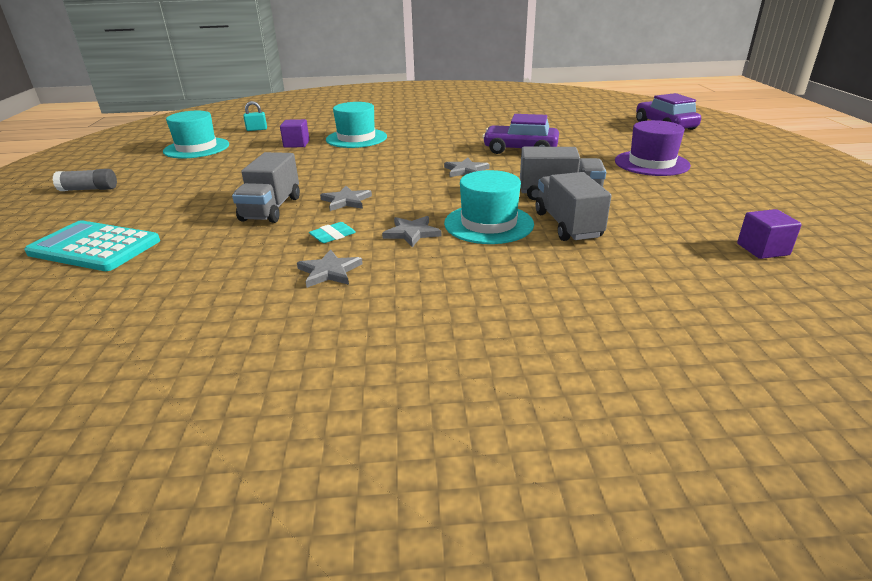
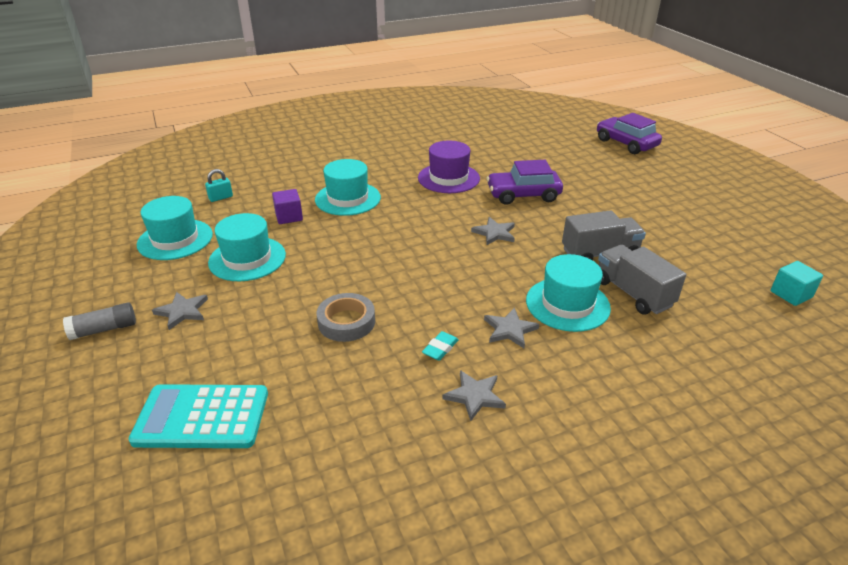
camera: 20 degrees left, 5 degrees up
grey truck [232,152,300,223] -> grey tape [317,293,375,342]
grey star [320,186,372,211] -> grey star moved to [152,292,208,330]
purple hat [615,120,691,176] -> purple hat moved to [418,140,480,193]
purple cube [737,209,802,259] -> turquoise cube [771,261,823,306]
none -> turquoise hat [208,213,286,281]

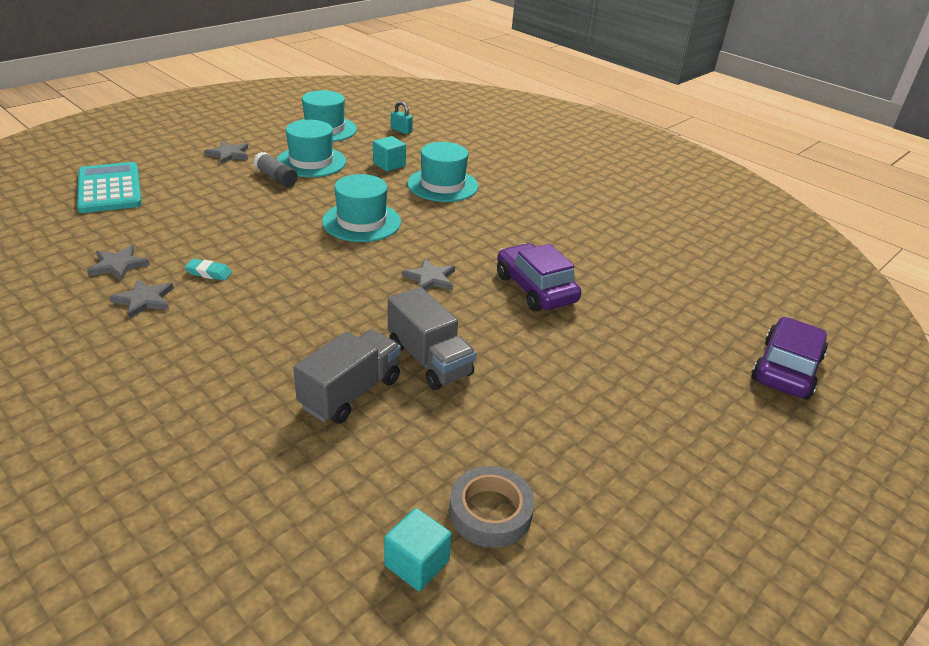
camera: 65 degrees right, 0 degrees up
grey glue stick [63,303,136,340] -> grey glue stick moved to [253,152,298,187]
purple cube [272,189,303,224] -> turquoise cube [373,136,406,172]
grey tape [317,293,375,342] -> grey tape moved to [449,466,534,548]
purple hat [418,140,480,193] -> none
grey star [484,308,539,348] -> grey star moved to [87,245,150,281]
turquoise hat [526,254,611,332] -> turquoise hat moved to [322,174,401,242]

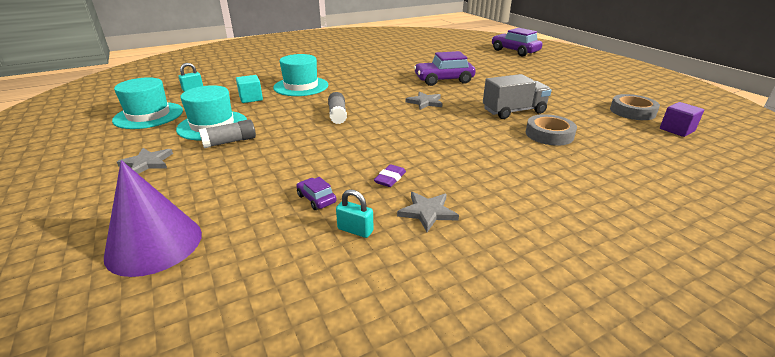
camera: 70 degrees left, 5 degrees down
turquoise calculator [77,162,142,213] -> purple cone [104,160,202,277]
grey star [87,245,150,281] -> turquoise padlock [336,189,374,238]
turquoise eraser [185,259,232,281] -> purple eraser [374,164,406,187]
grey truck [293,329,401,424] -> grey tape [526,114,577,146]
turquoise hat [322,174,401,242] -> grey glue stick [328,92,347,124]
turquoise cube [384,508,452,591] -> purple cube [660,102,704,137]
none -> purple car [296,177,337,210]

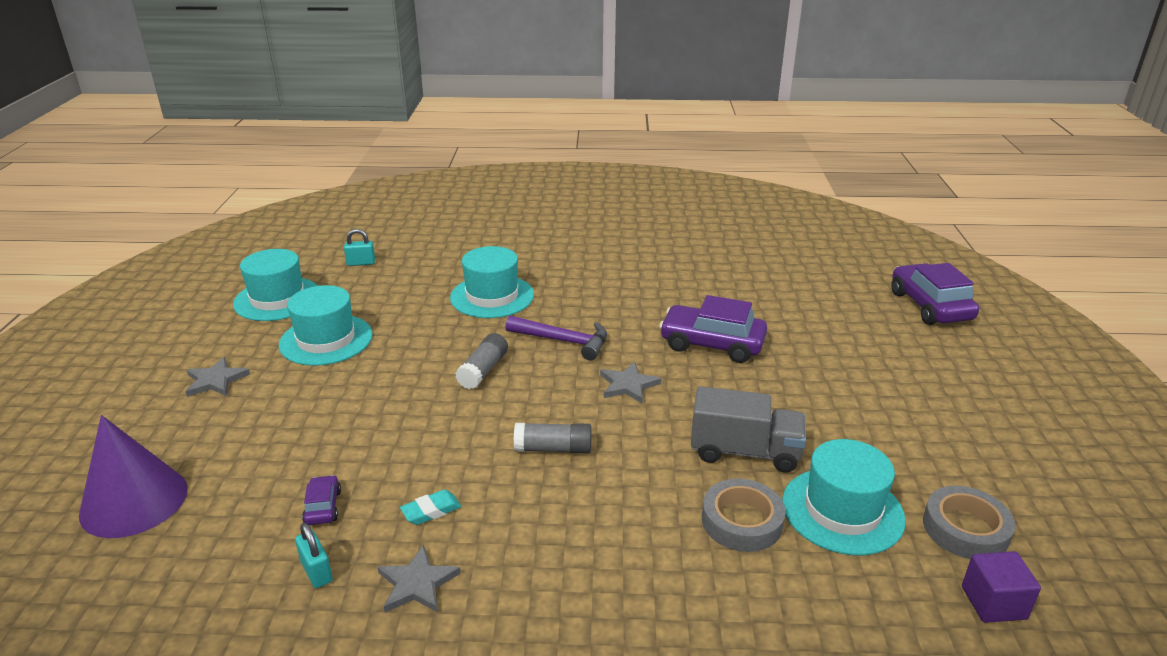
camera: 30 degrees right, 0 degrees up
grey glue stick [199,119,256,148] -> grey glue stick moved to [514,423,592,454]
turquoise cube [236,75,263,103] -> none
purple eraser [374,164,406,187] -> turquoise eraser [400,490,461,525]
none -> purple hammer [505,316,607,361]
none -> turquoise hat [782,439,906,555]

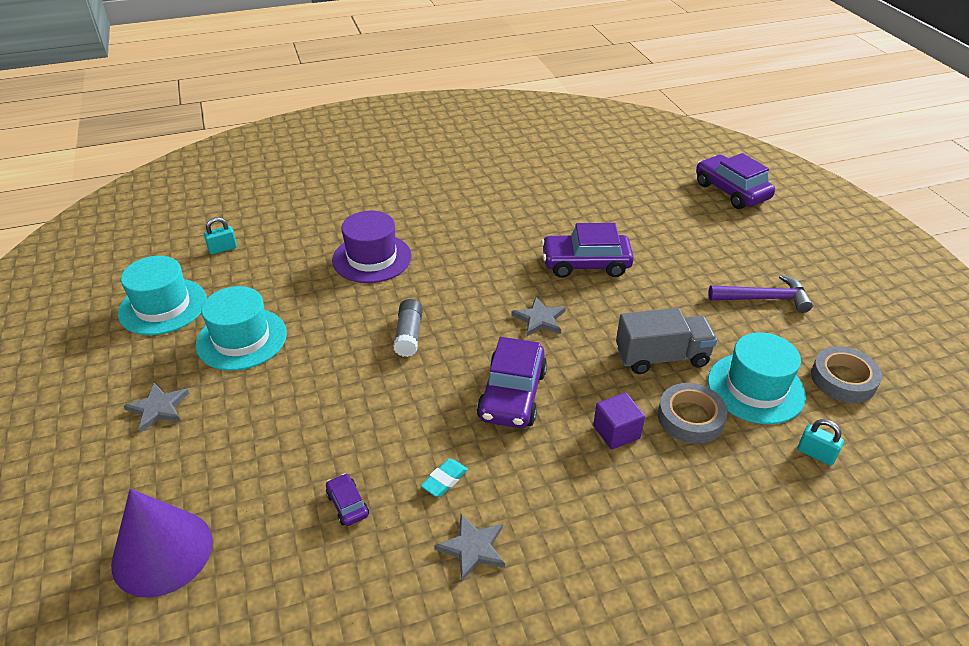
camera: 20 degrees left, 10 degrees up
turquoise padlock [295,523,333,588] -> turquoise padlock moved to [797,419,844,466]
turquoise hat [450,246,534,318] -> purple hat [332,211,412,283]
purple hammer [505,316,607,361] -> purple hammer moved to [708,274,813,313]
grey glue stick [514,423,592,454] -> purple car [477,337,547,428]
purple cube [962,551,1041,623] -> purple cube moved to [593,393,645,449]

